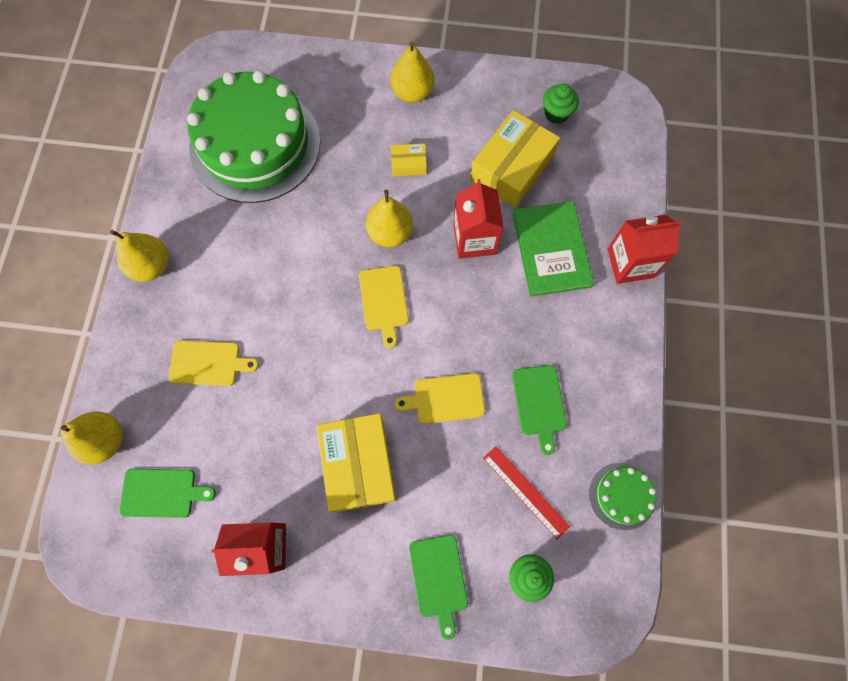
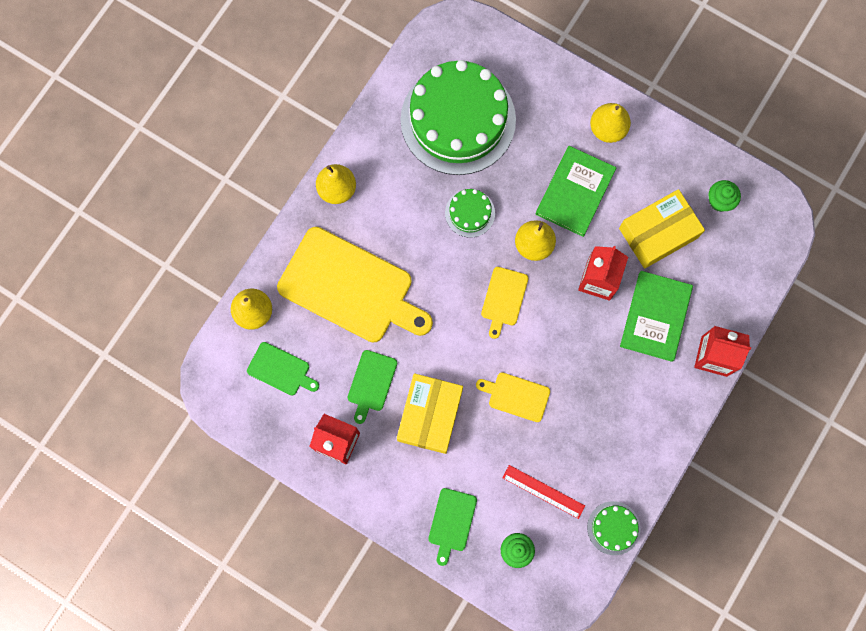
camera: 25 degrees right, 5 degrees up
yellow cutting board [168,340,259,386] -> yellow cutting board [277,227,433,342], size x2.18
yellow box [391,143,427,177] -> green book [536,146,617,237]
red ruler [483,446,570,540] -> red ruler turned 45 degrees counterclockwise [503,465,585,519]
green cutting board [512,365,567,455] -> green cutting board moved to [348,350,397,424]
none -> green cake [445,189,495,238]

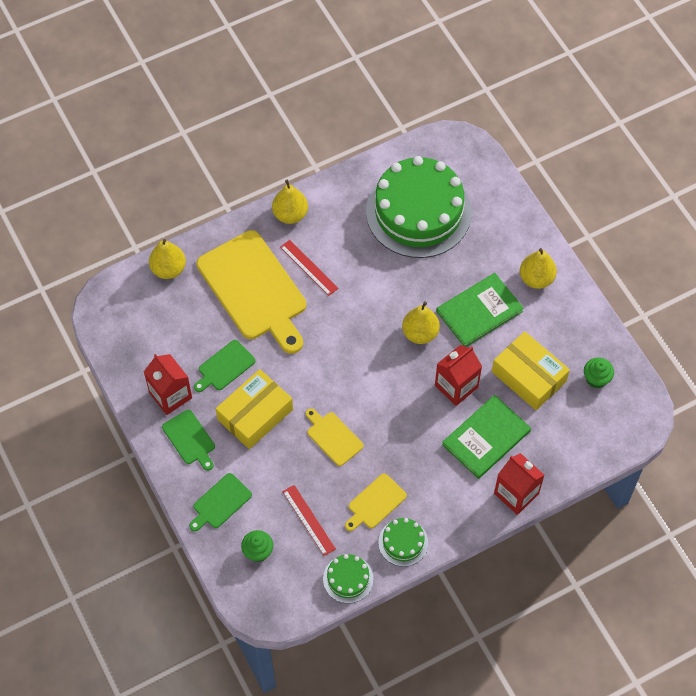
camera: 30 degrees right, 15 degrees down
green cutting board [247,342,319,396] -> green cutting board moved to [162,410,215,471]
green cake [445,189,495,238] -> green cake moved to [378,518,428,567]
yellow cutting board [481,267,528,339] -> yellow cutting board moved to [345,474,407,531]
yellow box [619,189,705,269] -> yellow box turned 45 degrees clockwise [492,331,570,410]
none -> red ruler [280,240,339,296]

